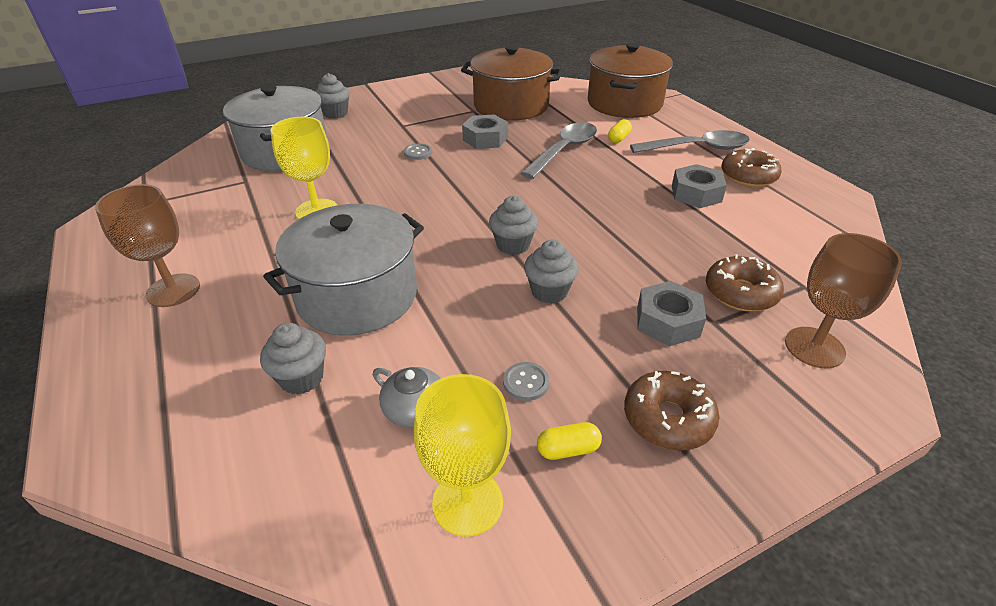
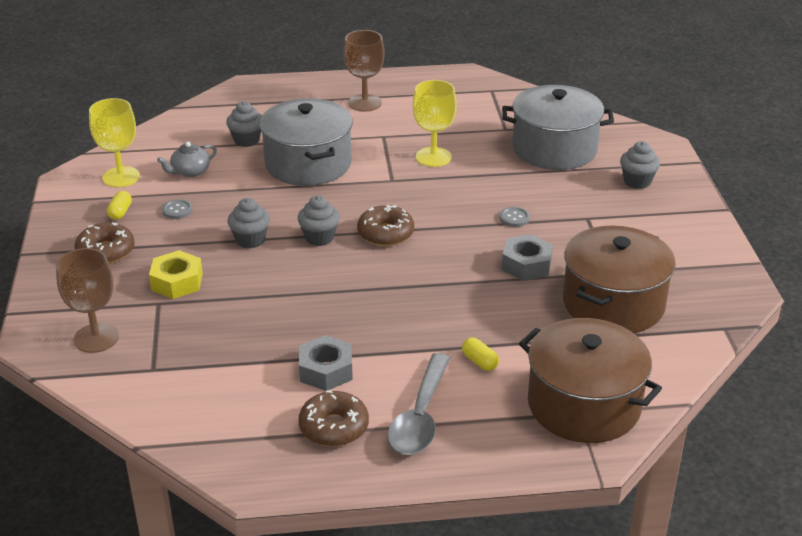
camera: 110 degrees right, 5 degrees down
grey spoon [521,122,597,179] -> none
grey nut [637,281,706,346] -> yellow nut [149,250,203,299]
brown donut [706,254,784,312] -> brown donut moved to [357,205,414,246]

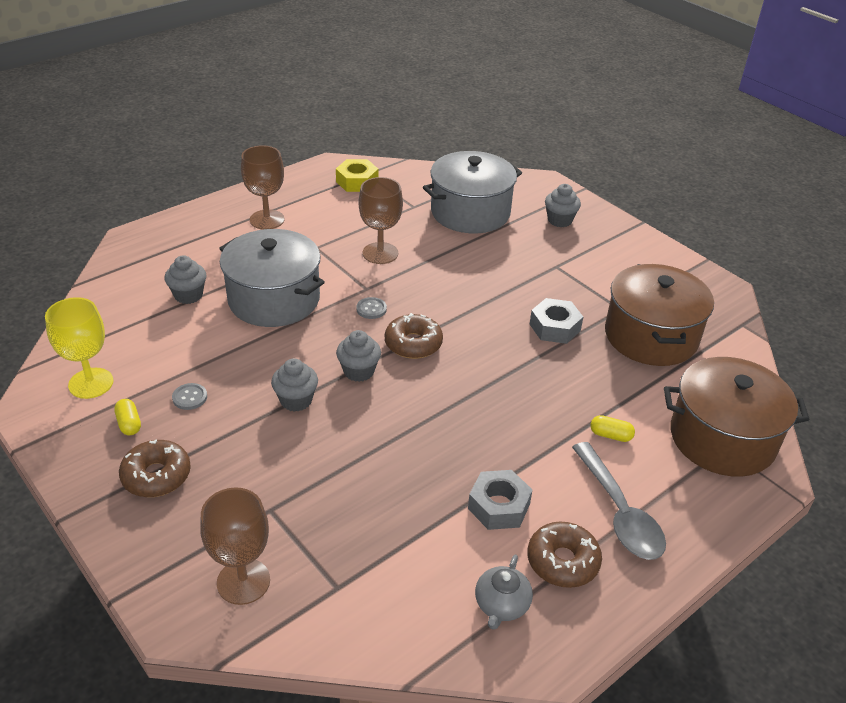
camera: 35 degrees left, 5 degrees up
yellow nut [149,250,203,299] -> yellow nut moved to [336,159,378,192]
grey teapot [157,142,217,177] -> grey teapot moved to [475,555,533,630]
yellow goblet [413,80,457,167] -> brown goblet [359,177,403,264]
grey button [499,207,530,227] -> grey button moved to [356,297,387,319]

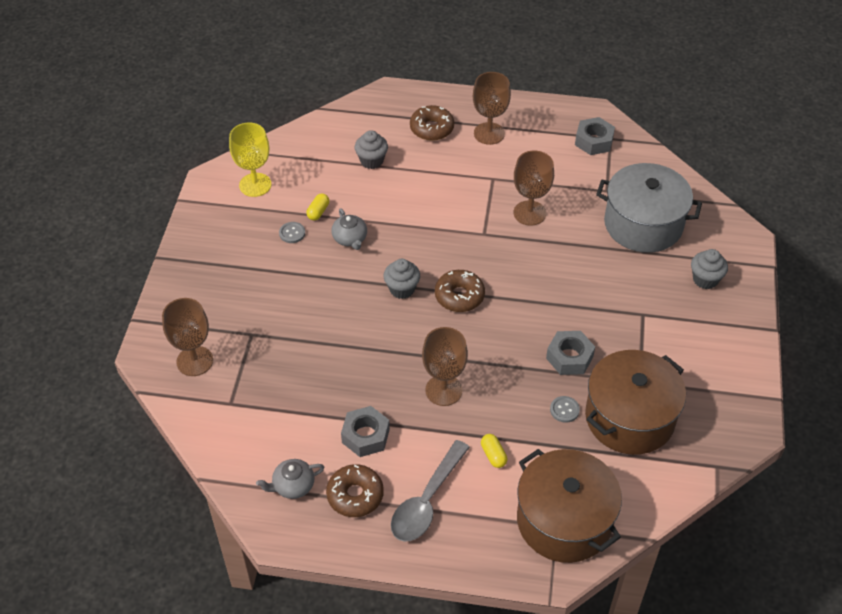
camera: 50 degrees right, 10 degrees up
yellow capsule [114,399,141,435] -> yellow capsule moved to [306,194,329,220]
brown donut [119,440,191,497] -> brown donut moved to [410,105,454,141]
grey pot [219,229,325,327] -> none
grey cupcake [271,358,318,412] -> none
yellow nut [336,159,378,192] -> grey nut [575,117,615,155]
grey button [356,297,387,319] -> grey button moved to [550,396,580,423]
none -> grey teapot [331,209,367,250]
none -> brown goblet [422,327,468,406]

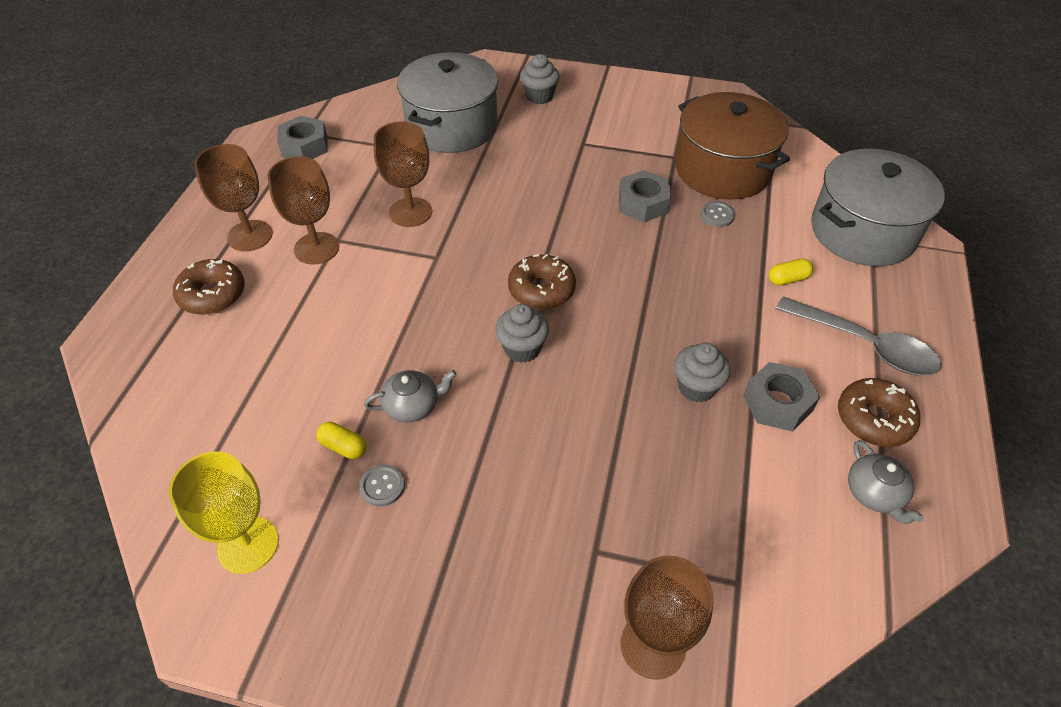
camera: 85 degrees left, 0 degrees up
grey cupcake [355,130,388,169] -> grey cupcake moved to [674,343,731,402]
brown goblet [422,327,468,406] -> brown goblet moved to [267,156,339,264]
brown pot [517,449,622,563] -> grey pot [811,149,945,266]

